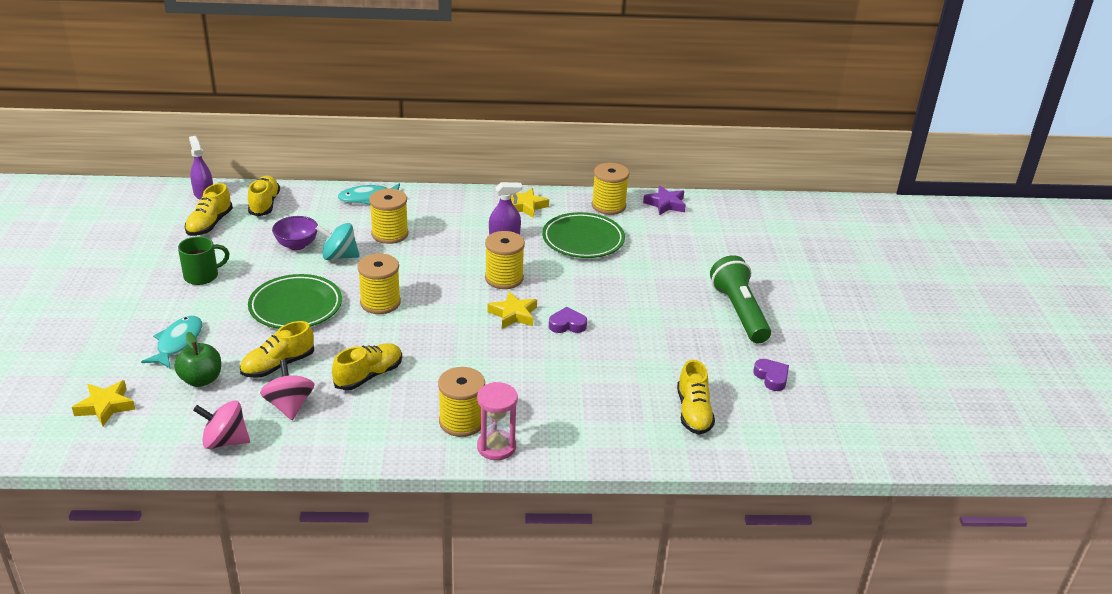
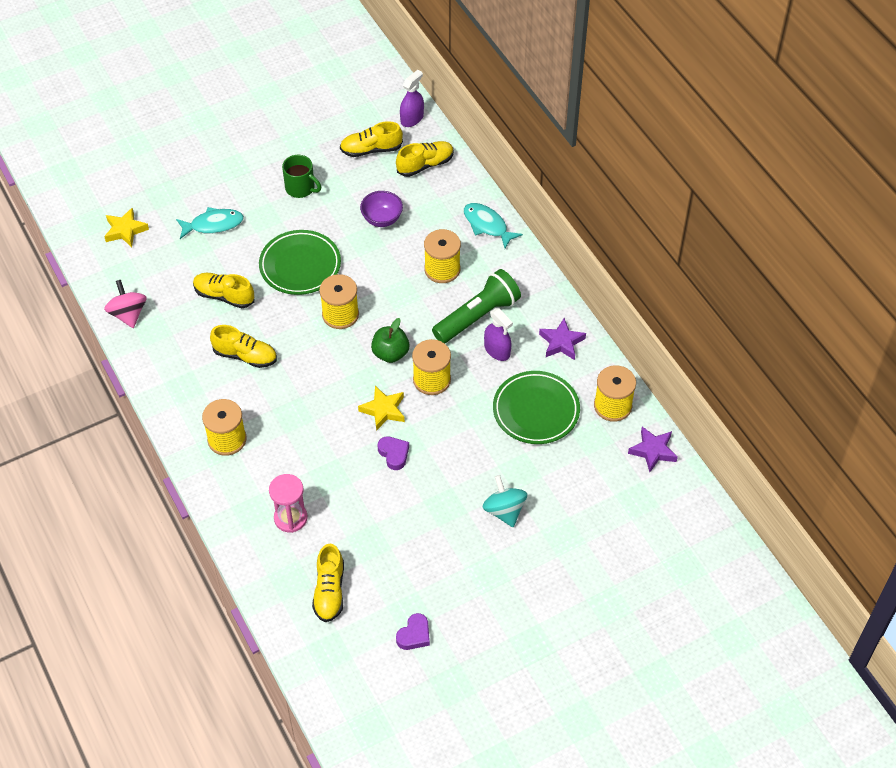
camera: 65 degrees right, 20 degrees up
green apple [174,332,221,387] -> green apple moved to [371,318,409,363]
pink spinning top [260,359,315,420] -> none
turquoise spinning top [316,223,360,260] -> turquoise spinning top moved to [482,475,527,527]
pink hourglass [477,382,518,460] -> pink hourglass moved to [269,474,307,533]
yellow star [511,188,549,218] -> purple star [539,318,586,360]
yellow shoe [677,360,715,435] -> yellow shoe turned 60 degrees counterclockwise [312,544,344,622]
green flashlight [710,255,771,343] -> green flashlight moved to [432,269,521,343]

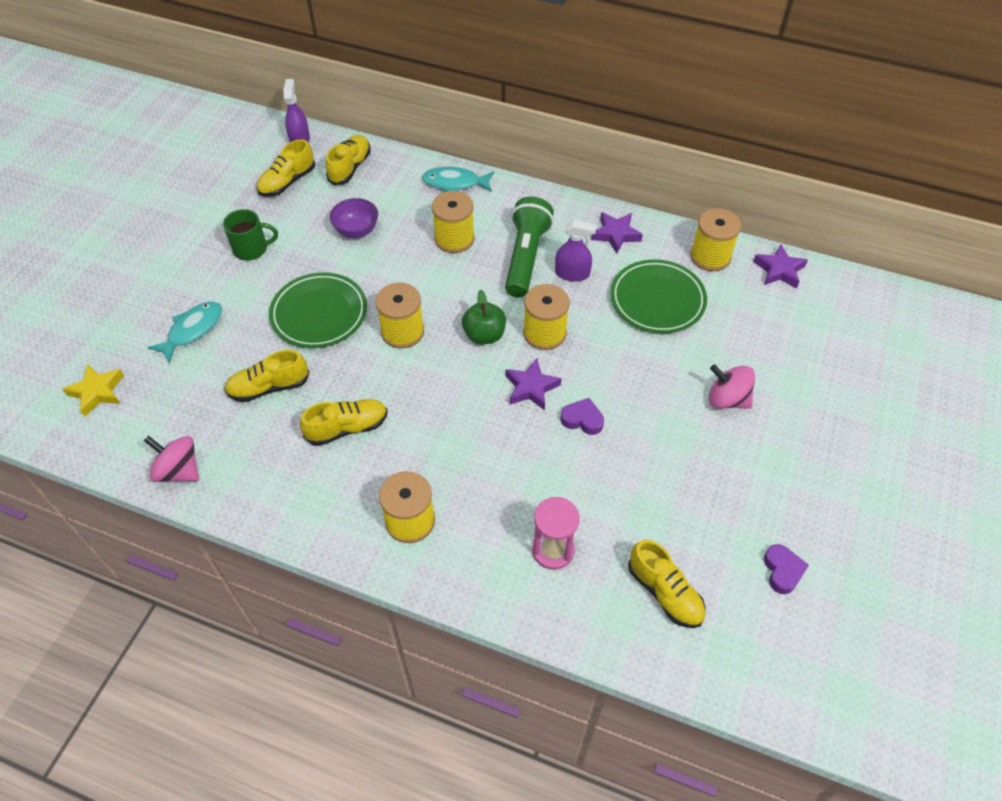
camera: 40 degrees left, 0 degrees up
yellow star [358,386,405,431] -> purple star [505,358,561,410]
turquoise spinning top [482,475,527,527] -> pink spinning top [709,364,755,409]

